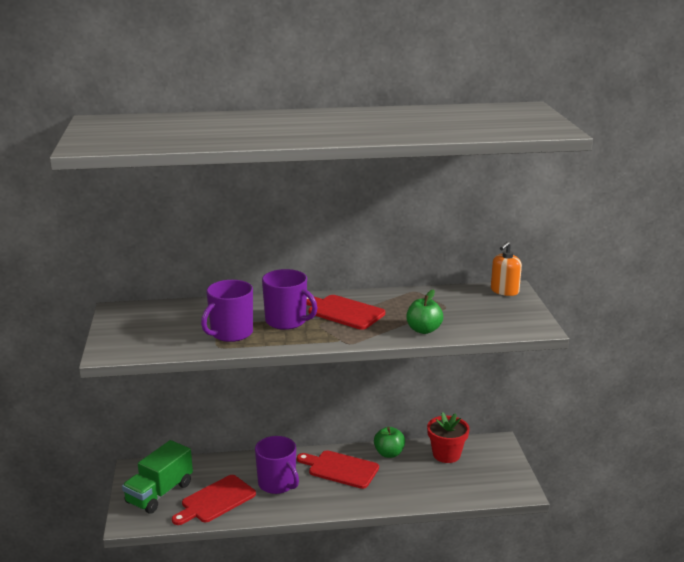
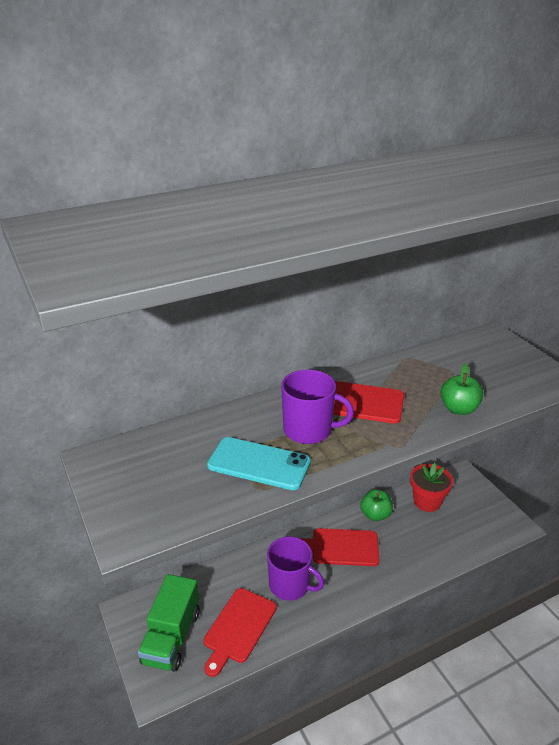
camera: 20 degrees left, 10 degrees up
purple mug [201,280,253,342] -> turquoise phone [207,437,311,490]
orange soap dispenser [491,241,522,296] -> none

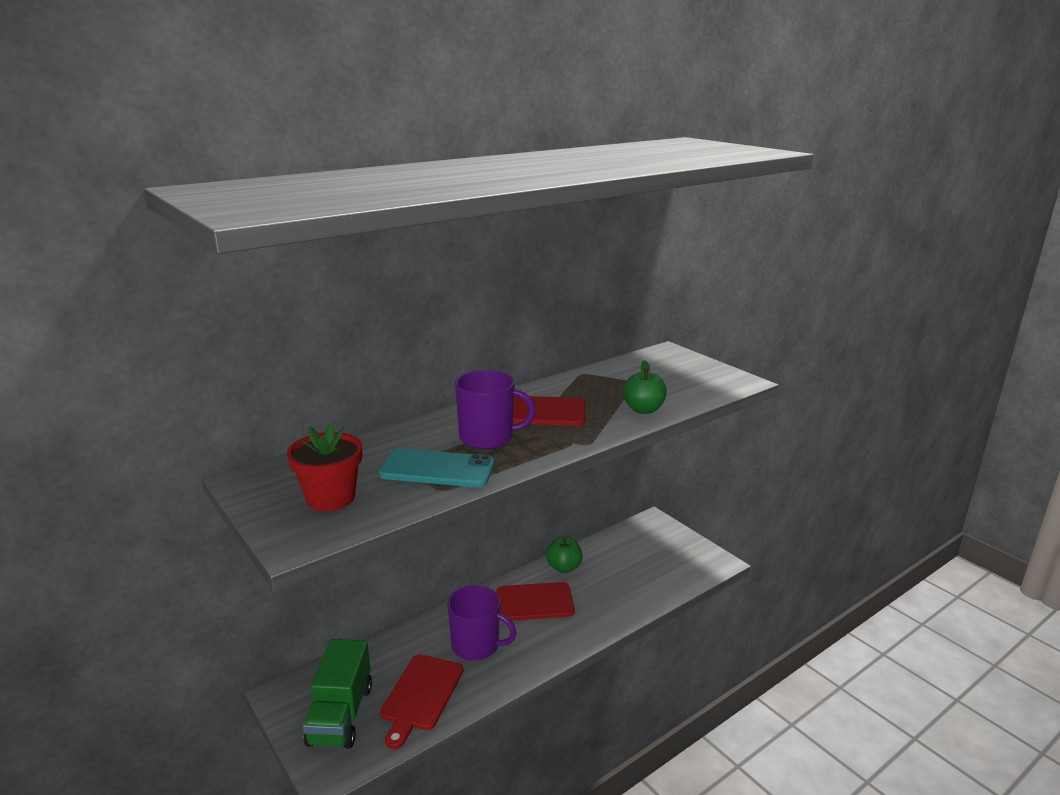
camera: 10 degrees left, 10 degrees down
red flower pot [410,462,453,512] -> red flower pot moved to [287,423,362,511]

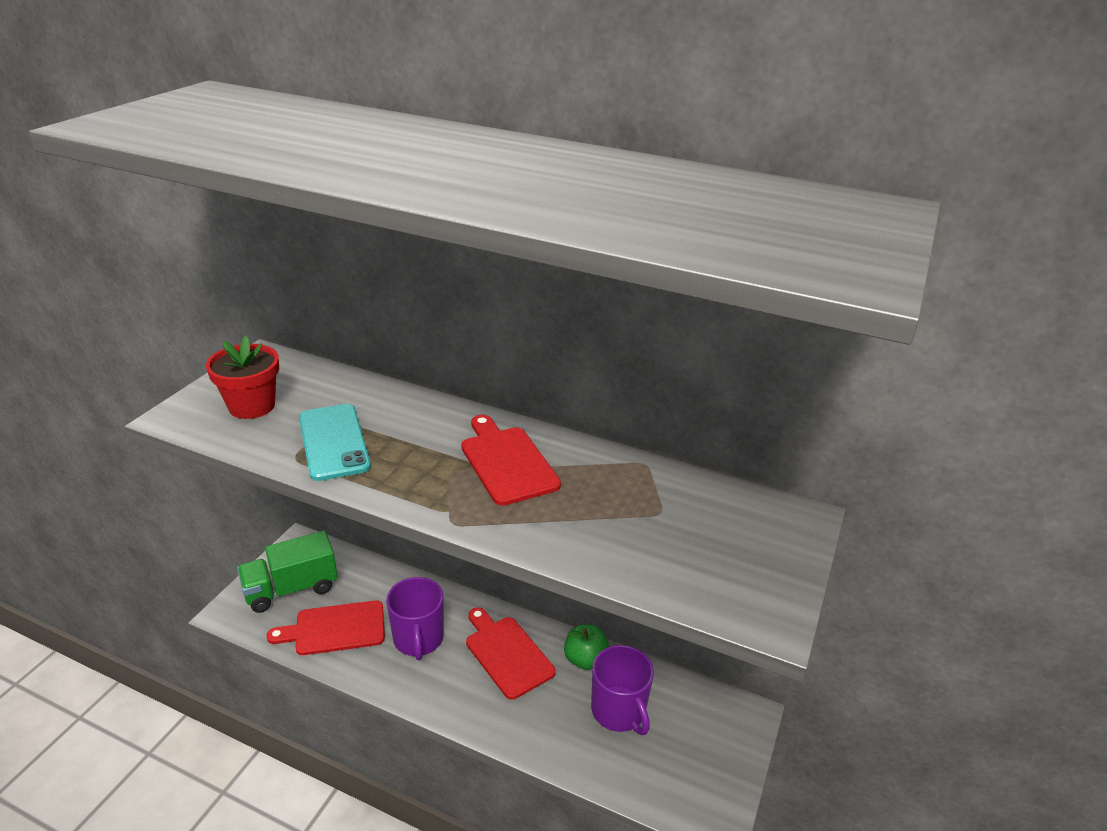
camera: 60 degrees right, 10 degrees up
purple mug [455,370,536,449] -> purple mug moved to [591,645,654,735]
green apple [623,360,667,414] -> none

